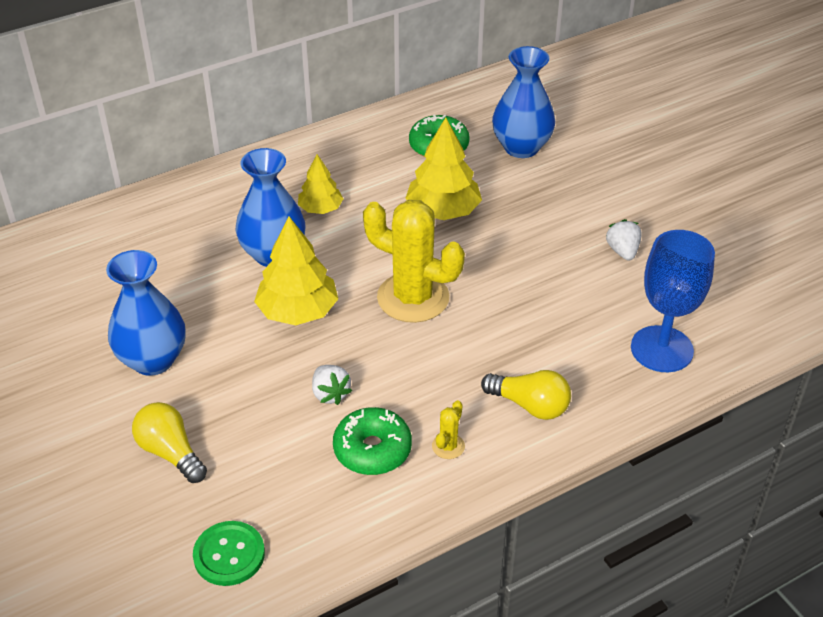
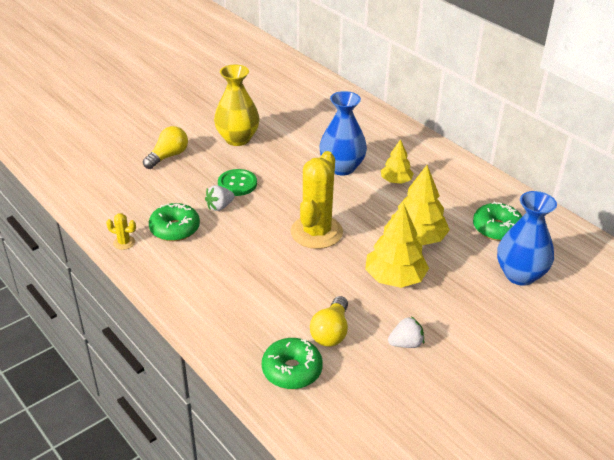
camera: 80 degrees right, 5 degrees down
blue vase [106,250,186,376] -> yellow vase [214,65,260,146]
green button [193,521,265,586] -> green button moved to [218,169,257,196]
yellow tree [254,217,338,325] -> yellow tree moved to [365,203,429,288]
yellow cactus [432,400,465,459] -> yellow cactus moved to [106,213,136,250]
yellow light bulb [481,370,571,420] -> yellow light bulb moved to [310,296,348,347]
blue goblet [631,230,715,372] -> green donut [262,338,323,389]

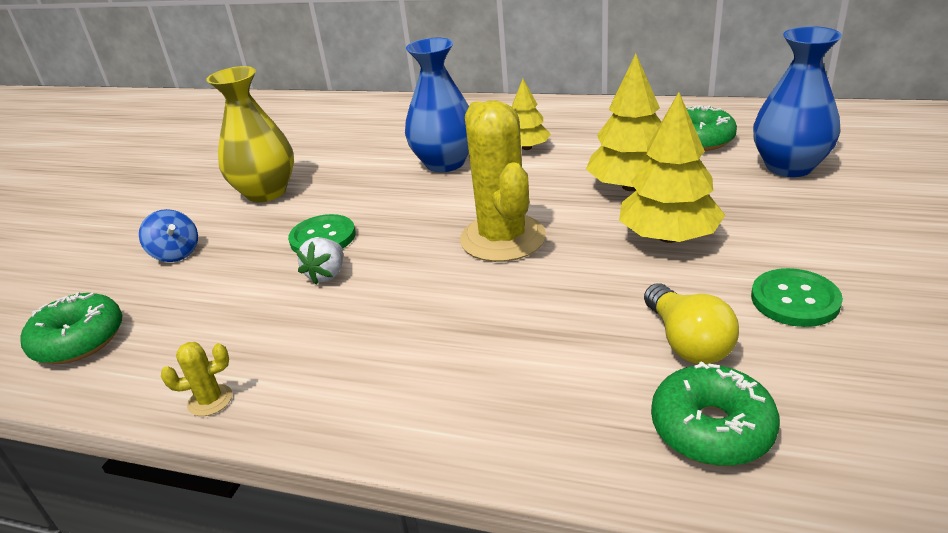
camera: 30 degrees left, 5 degrees down
yellow light bulb [143,126,188,169] -> blue spinning top [139,209,198,262]
green donut [149,203,200,241] -> green donut moved to [20,292,122,364]
white strawberry [388,316,424,348] -> green button [751,268,843,327]

